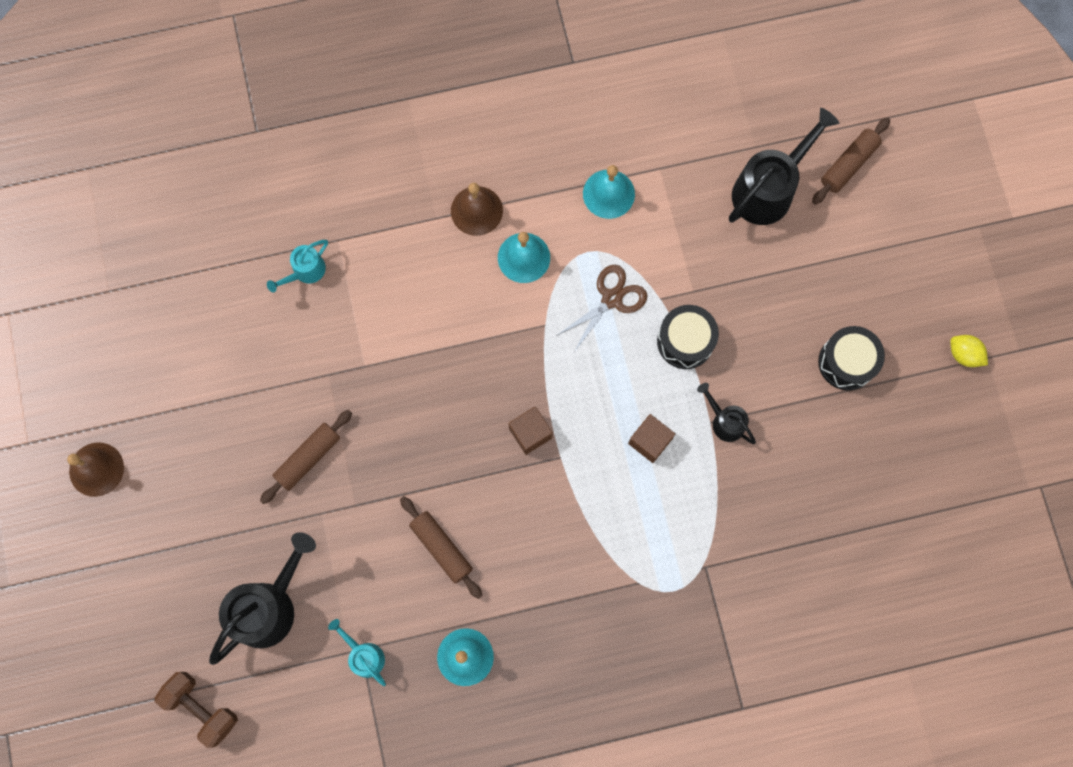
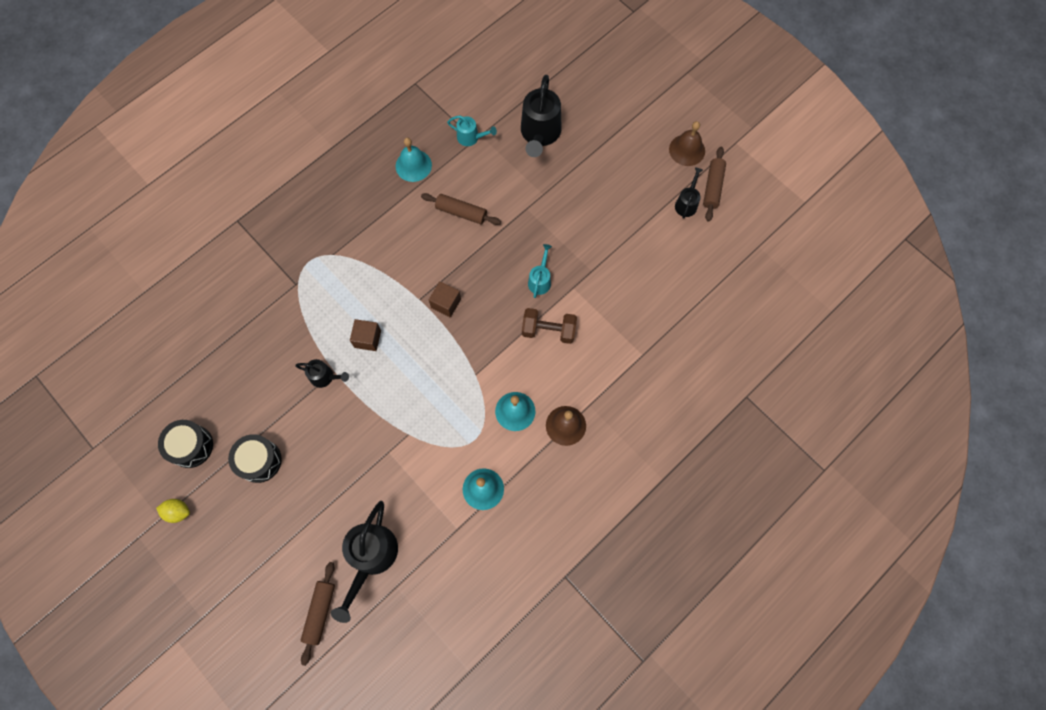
camera: 150 degrees right, 5 degrees down
brown dumbbell [155,672,238,748] -> brown dumbbell moved to [522,308,577,344]
brown rolling pin [260,410,352,504] -> brown rolling pin moved to [703,147,726,222]
turquoise watering can [267,240,328,293] -> turquoise watering can moved to [528,244,552,298]
brown scissors [556,265,647,352] -> none
black drum [657,305,719,369] -> black drum moved to [158,420,213,468]
none -> black watering can [675,167,703,219]

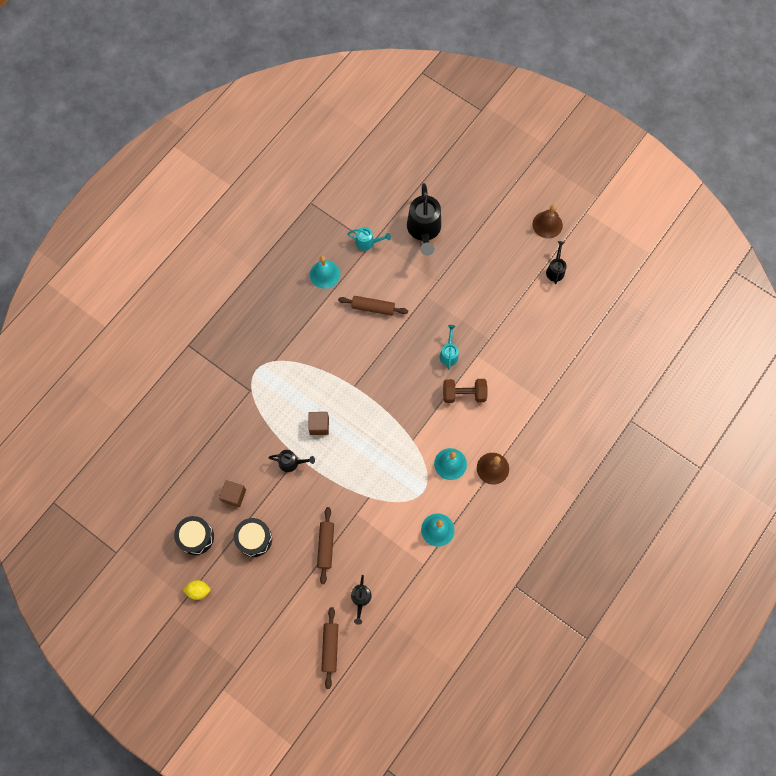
camera: 10 degrees left, 0 degrees up
black watering can [331,501,398,623] -> black watering can [351,575,372,625], size x0.53
brown cube [429,281,461,317] -> brown cube moved to [219,480,246,507]
brown rolling pin [703,147,726,222] -> brown rolling pin moved to [317,507,334,584]

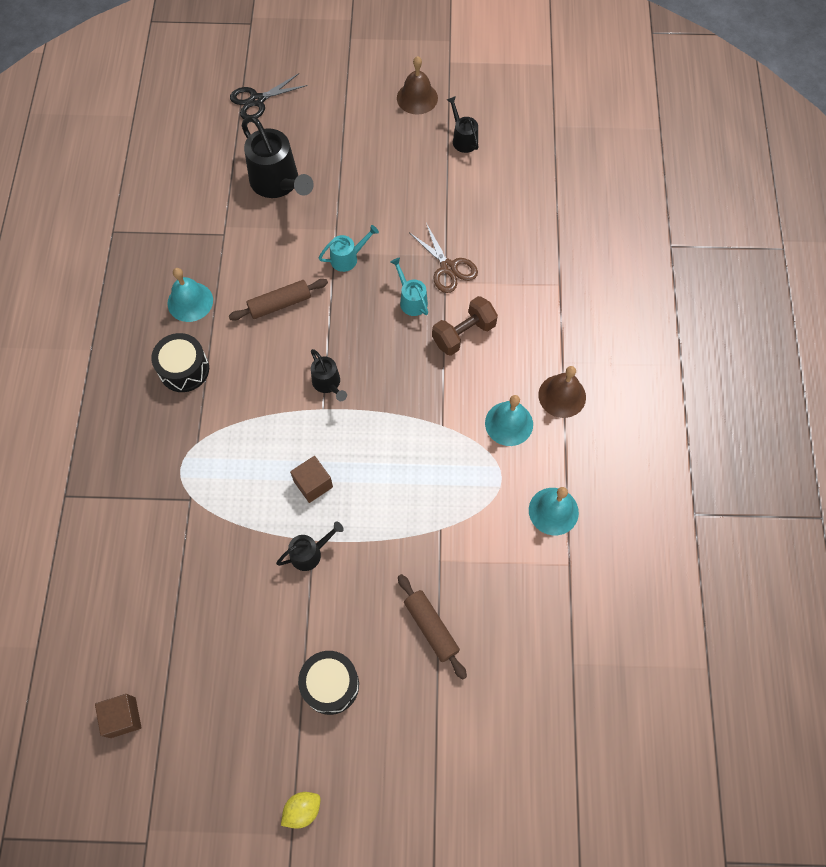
camera: 35 degrees left, 5 degrees down
black drum [174,516,214,555] -> black drum moved to [151,333,209,392]
brown cube [219,480,246,507] -> brown cube moved to [95,694,141,738]
brown rolling pin [321,607,338,689] -> none
turquoise watering can [347,227,391,251] -> turquoise watering can moved to [319,225,379,272]
black watering can [351,575,372,625] -> black watering can moved to [311,349,347,401]
none -> black scissors [230,73,308,119]
none -> brown scissors [410,223,478,293]

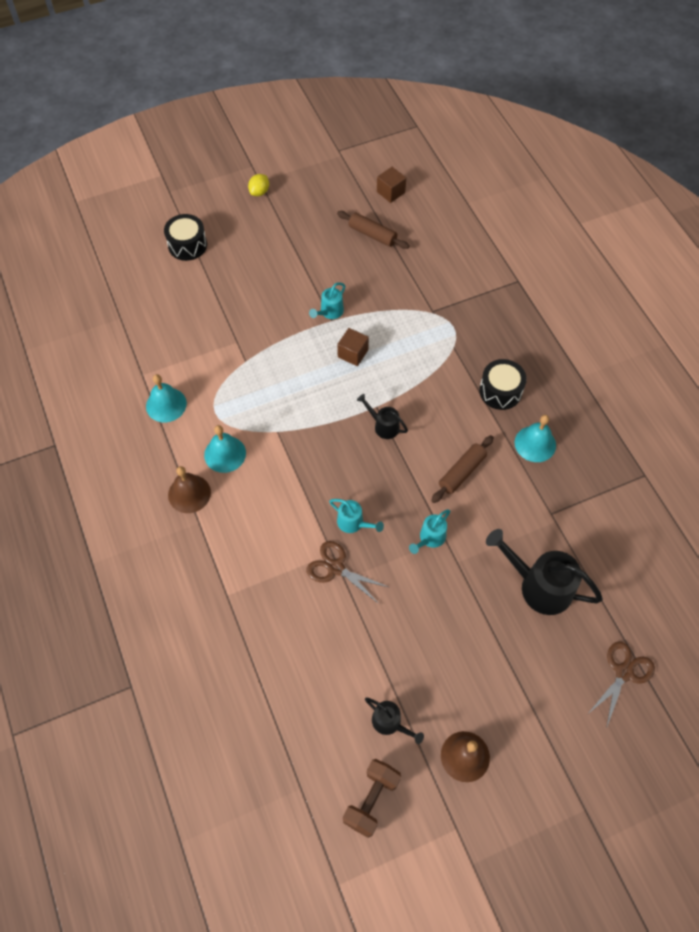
camera: 155 degrees right, 5 degrees down
black scissors [230,73,308,119] -> brown scissors [588,641,655,728]
black watering can [276,522,344,571] -> turquoise watering can [309,282,345,319]
black drum [298,651,359,715] -> black drum moved to [164,214,207,261]
brown rolling pin [398,574,467,680] -> brown rolling pin moved to [337,211,409,249]
brown dumbbell [432,296,498,356] -> brown dumbbell moved to [343,759,401,838]

